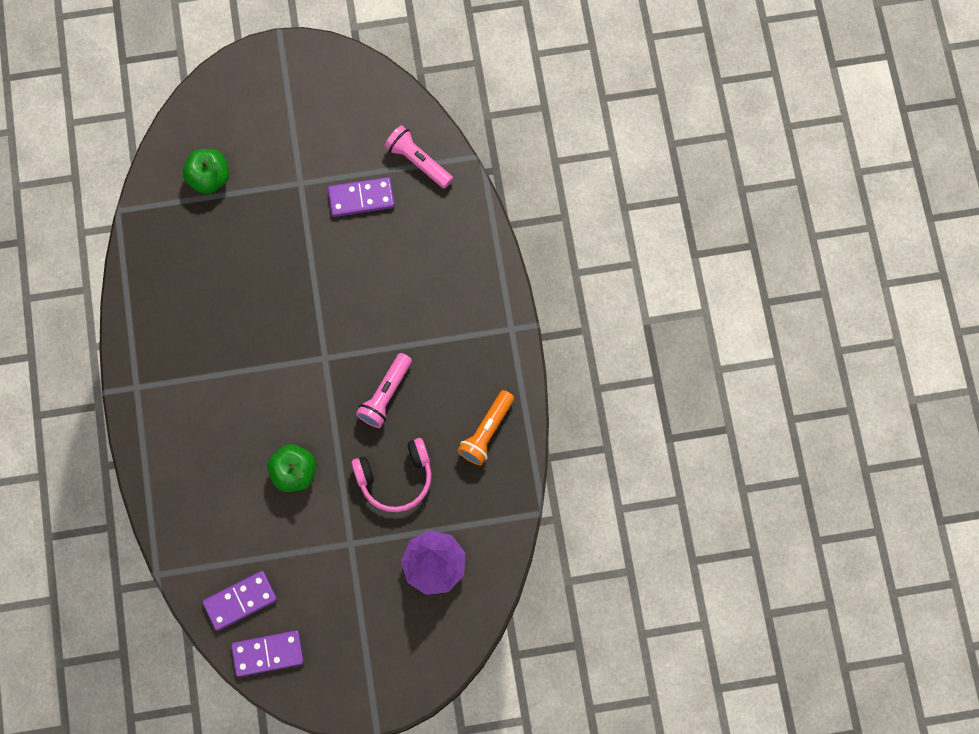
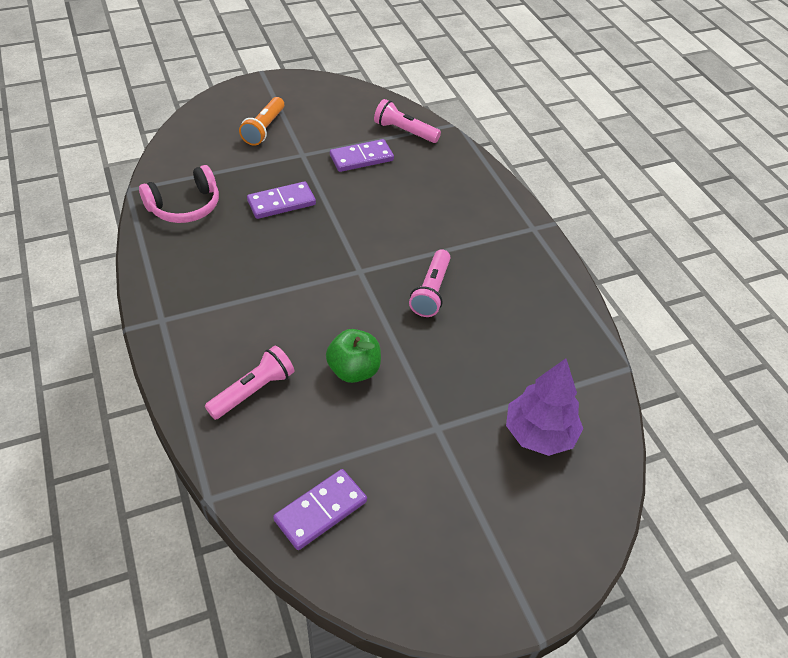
camera: 15 degrees left, 25 degrees down
green apple [183,149,229,194] -> none
purple domino [231,630,304,677] -> purple domino moved to [247,181,316,219]
pink headphones [351,438,432,512] -> pink headphones moved to [139,165,219,223]
orange flashlight [457,390,514,465] -> orange flashlight moved to [239,97,284,146]
none -> pink flashlight [205,346,294,420]

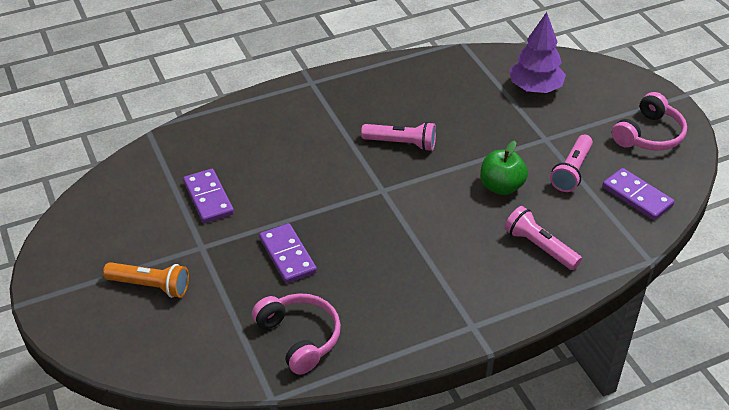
camera: 90 degrees left, 5 degrees down
pink flashlight [374,99,441,143] -> pink flashlight moved to [550,135,593,192]
none -> pink headphones [612,92,687,151]

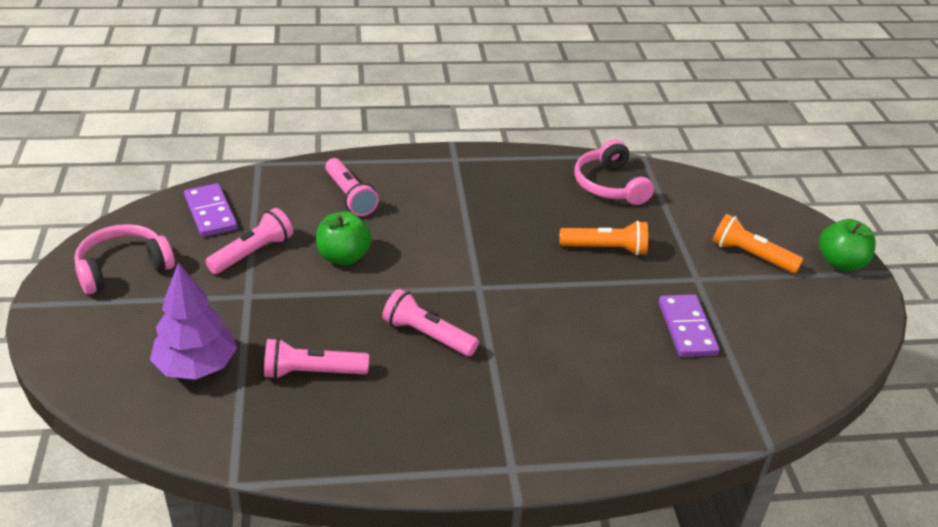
camera: 165 degrees left, 5 degrees down
purple domino [259,223,317,283] -> orange flashlight [559,221,648,256]
none -> pink flashlight [264,338,369,379]
none -> green apple [819,219,876,271]

